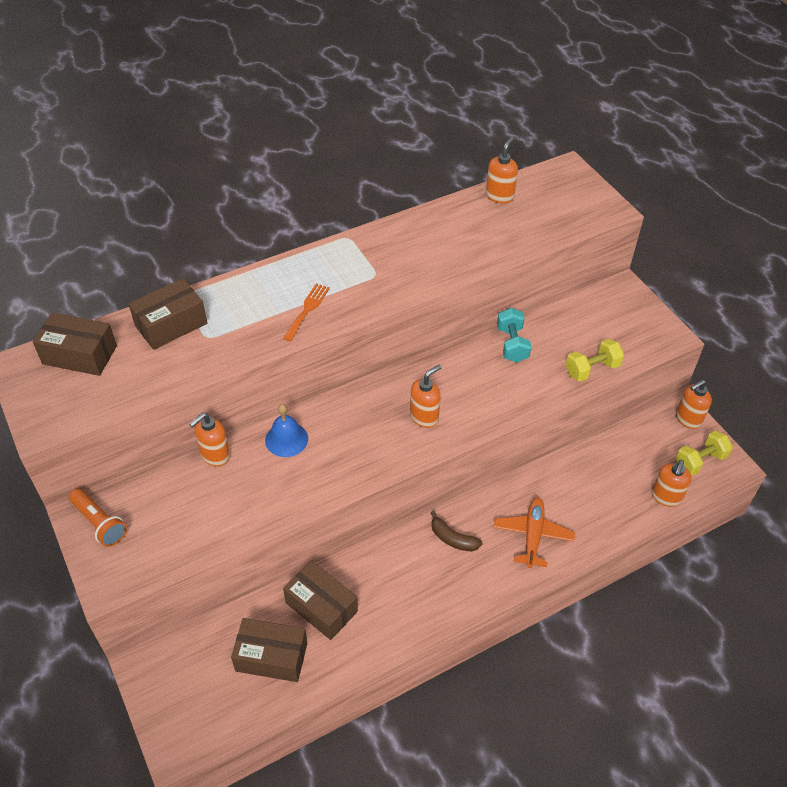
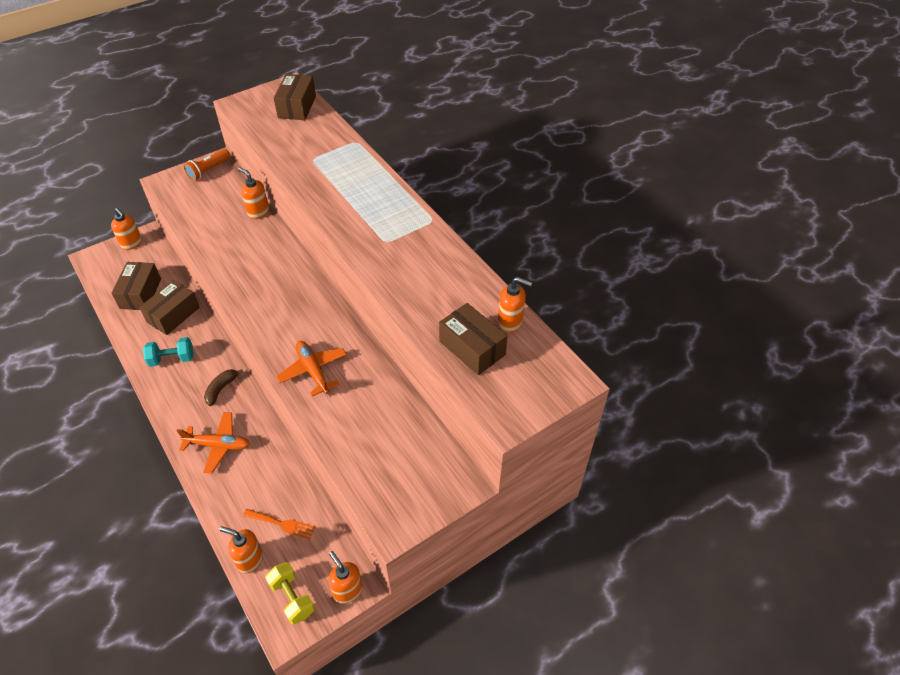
camera: 85 degrees right, 0 degrees up
brown box [129,278,207,350] -> brown box moved to [439,303,508,375]
blue bell [265,404,308,457] -> none
orange fork [283,283,330,342] -> orange fork moved to [243,509,315,540]
orange soap dispenser [410,365,442,428] -> orange soap dispenser moved to [111,208,142,250]
turquoise dumbbell [497,308,531,363] -> turquoise dumbbell moved to [143,337,194,367]
yellow dumbbell [566,339,624,382] -> none
none -> orange plane [276,341,347,396]

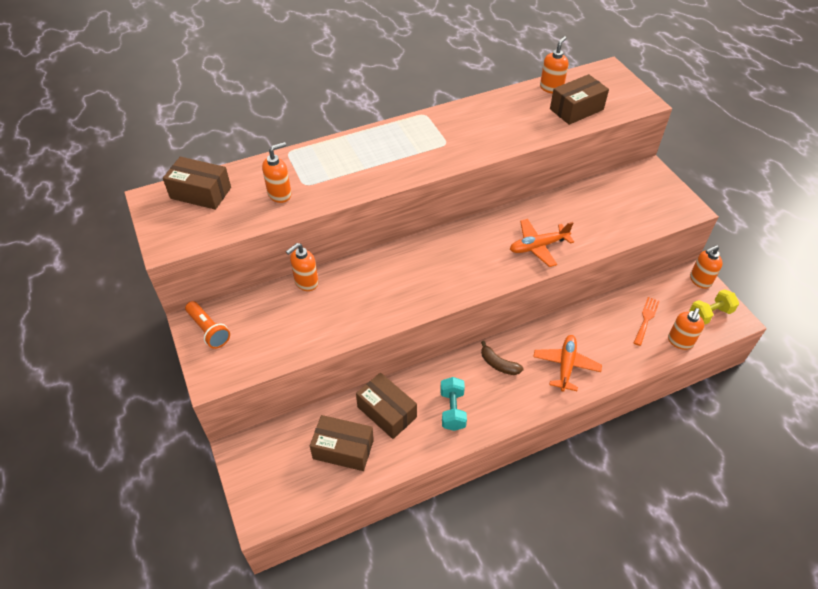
camera: 80 degrees left, 0 degrees up
orange soap dispenser [111,208,142,250] -> orange soap dispenser moved to [262,142,292,203]

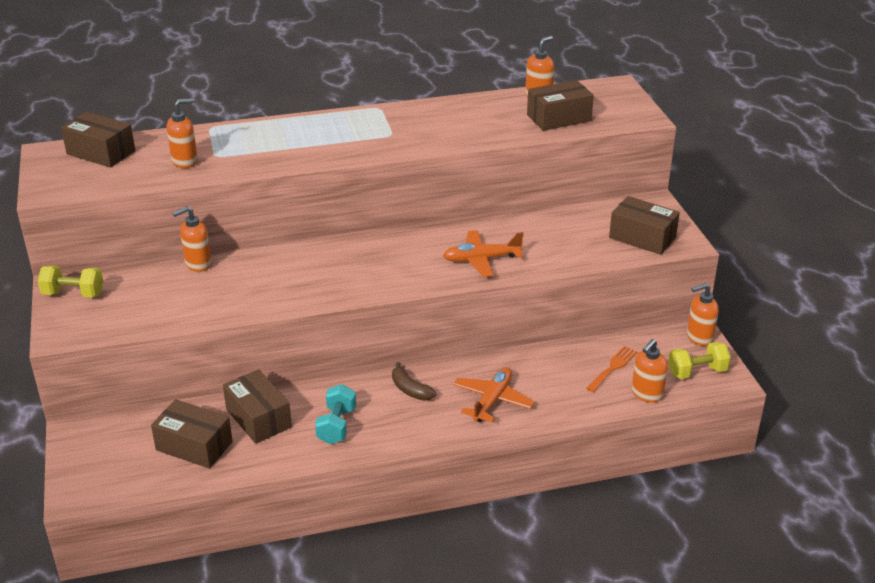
camera: 10 degrees right, 15 degrees down
orange flashlight [185,301,230,349] -> yellow dumbbell [38,265,103,297]
none -> brown box [609,196,680,255]

